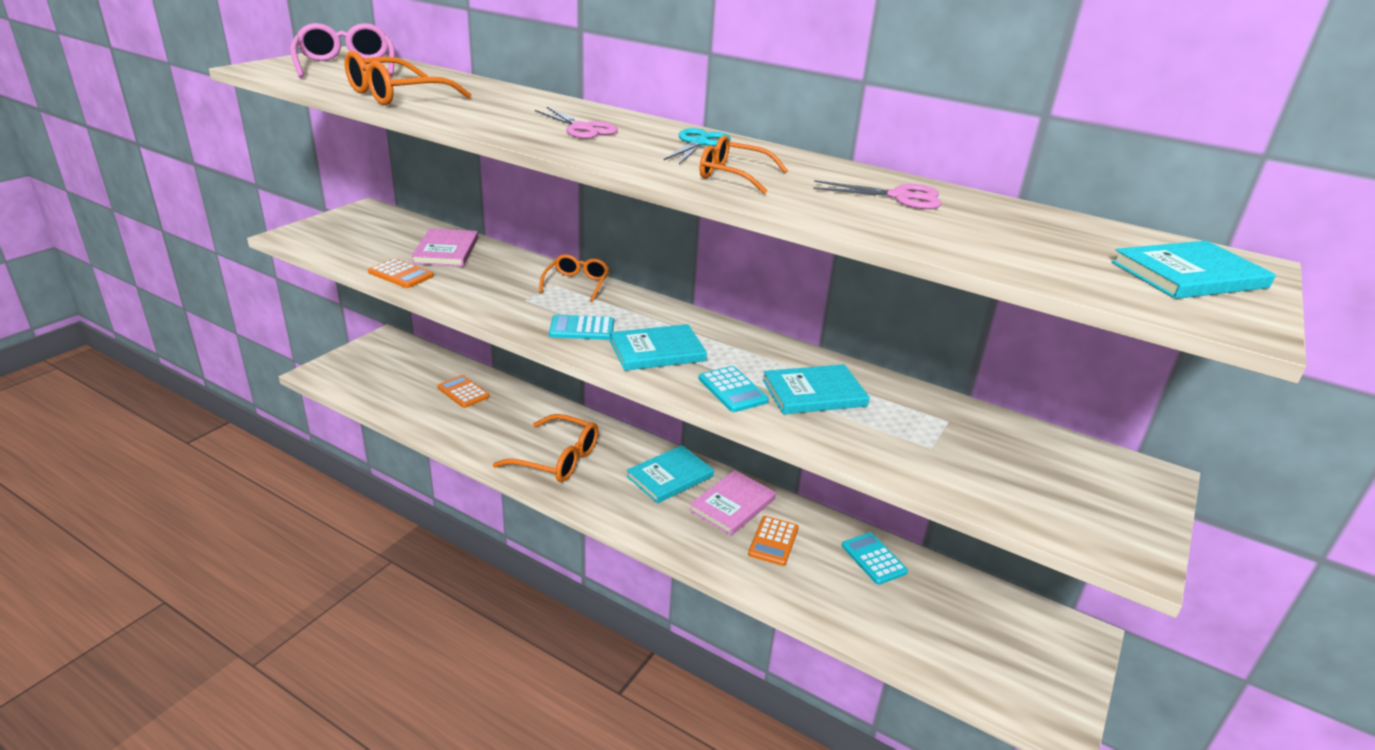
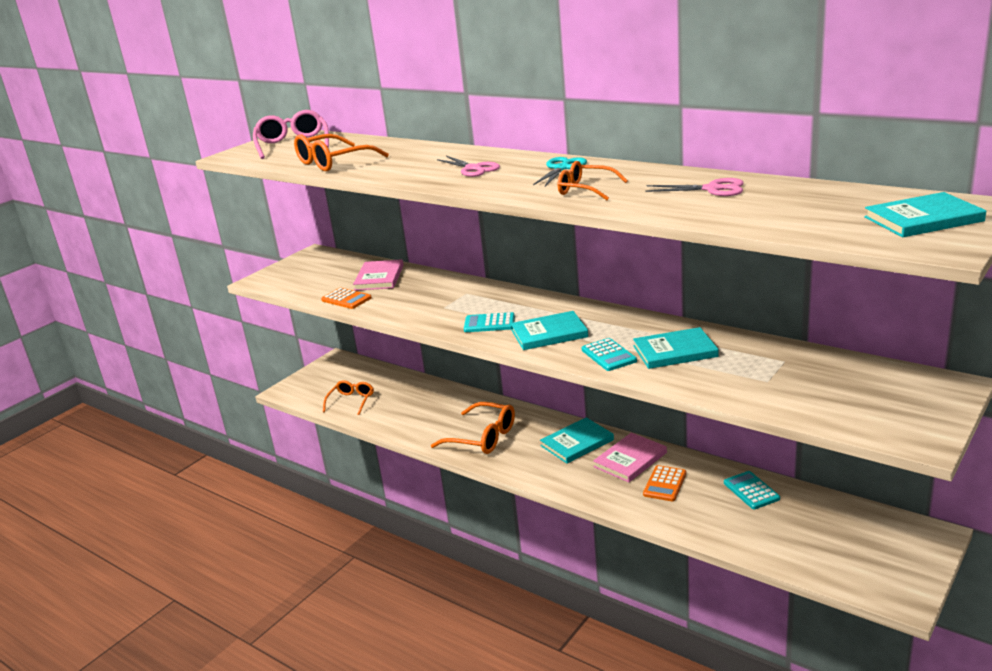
camera: 10 degrees right, 5 degrees down
orange calculator [437,375,490,408] -> none
orange glasses [539,254,609,302] -> orange glasses moved to [323,380,374,415]

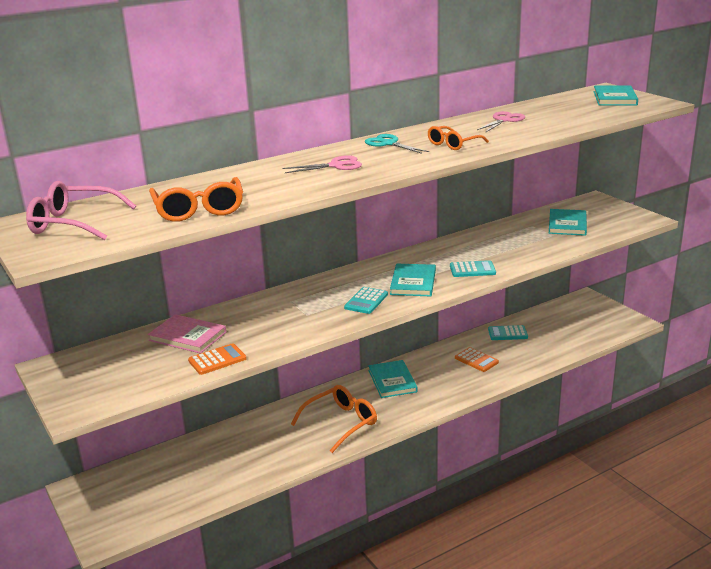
camera: 70 degrees left, 0 degrees up
orange glasses [323,380,374,415] -> none
pink book [593,432,667,482] -> none
turquoise book [633,327,718,369] -> turquoise book moved to [549,209,587,236]

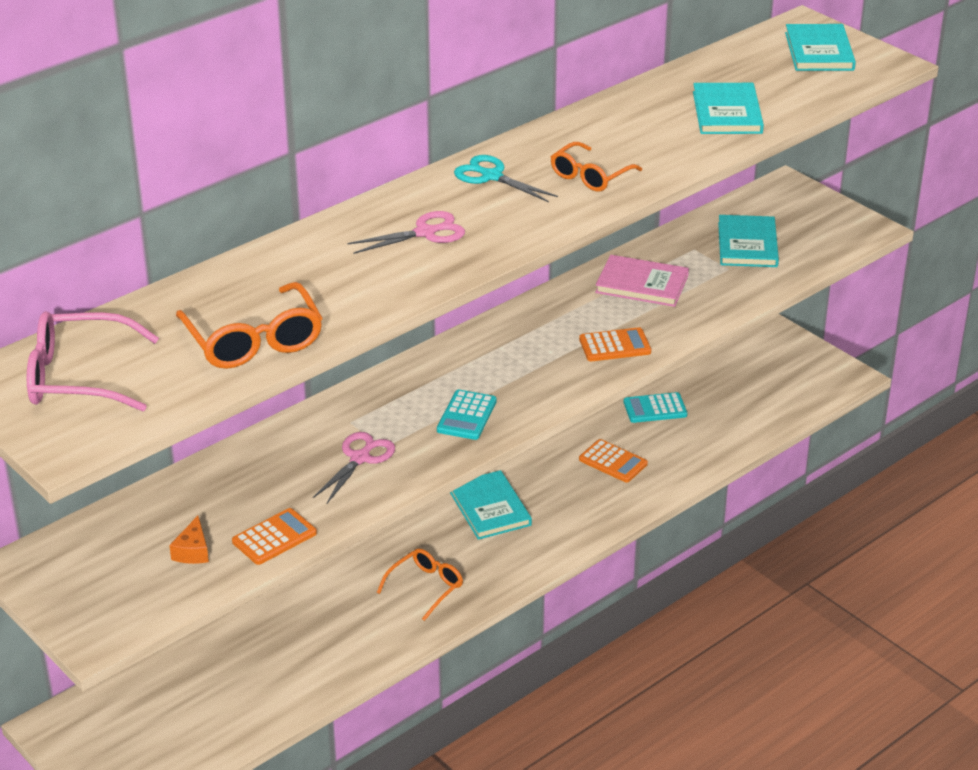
camera: 10 degrees left, 10 degrees up
pink book [148,314,226,354] -> pink book moved to [595,255,689,307]
orange glasses [291,385,377,453] -> orange glasses [377,548,463,621], size x0.65
turquoise book [390,264,436,296] -> turquoise book moved to [693,83,764,134]
turquoise calculator [450,260,496,277] -> orange calculator [579,327,651,361]
pink scissors [477,111,525,133] -> pink scissors moved to [313,432,395,504]
none -> orange cheese [169,516,209,564]

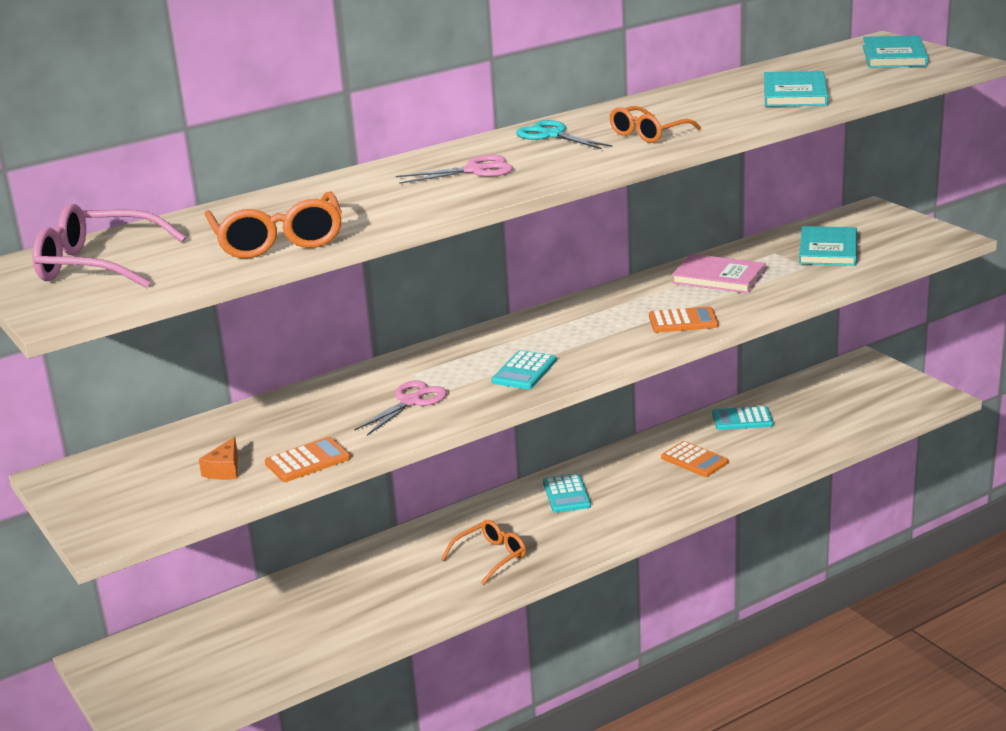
camera: 10 degrees right, 10 degrees down
turquoise book [450,470,532,540] -> turquoise calculator [543,474,591,513]

